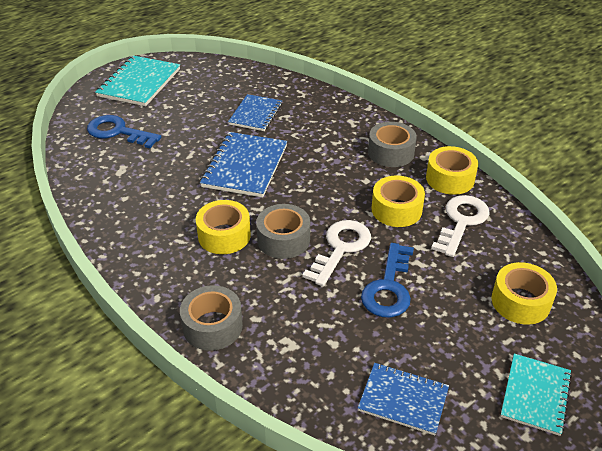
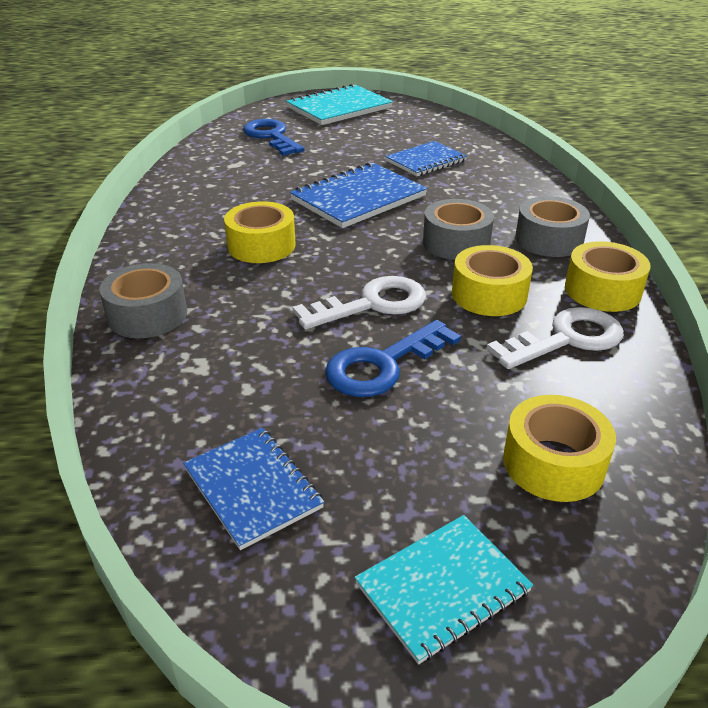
camera: 35 degrees right, 5 degrees down
grey tape [256,204,310,259] -> grey tape moved to [423,199,494,260]

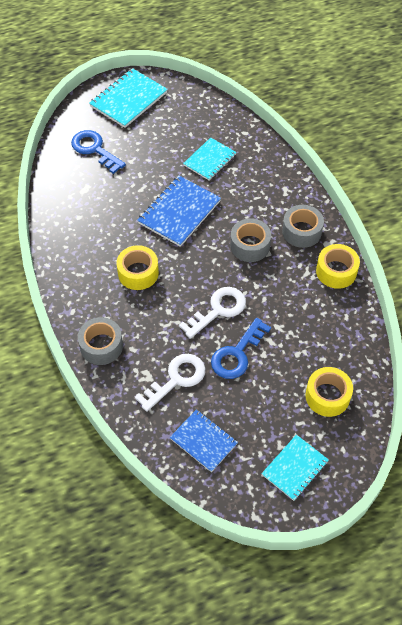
camera: 15 degrees left, 20 degrees up
blue notebook [385,141,467,176] -> turquoise notebook [183,137,237,181]
yellow tape [452,245,533,316] -> none
white key [487,307,624,369] -> white key moved to [135,354,205,412]

